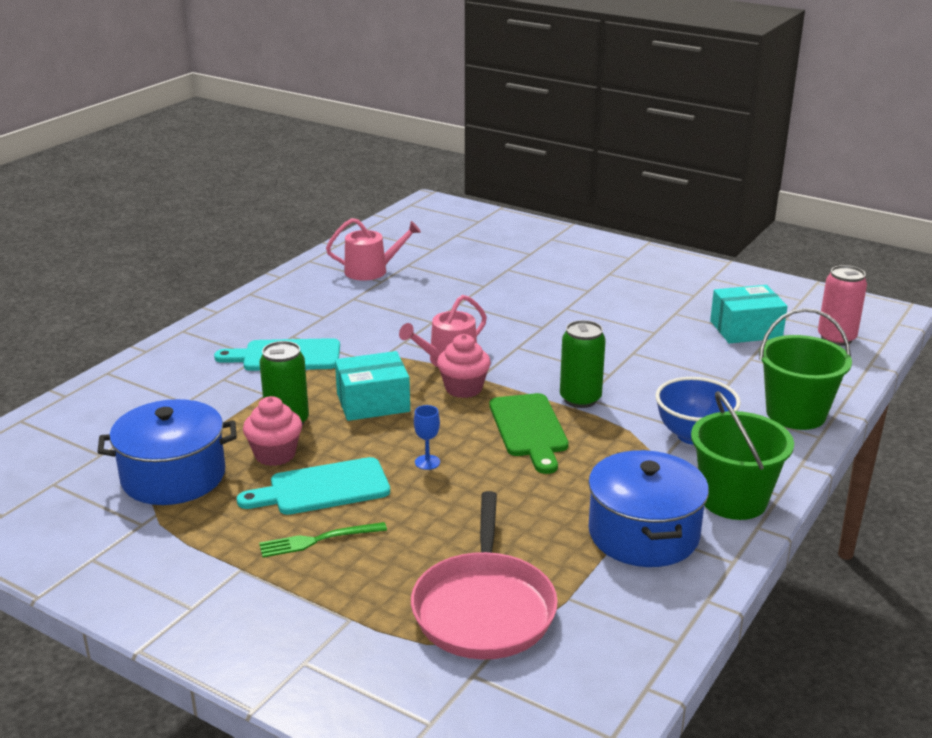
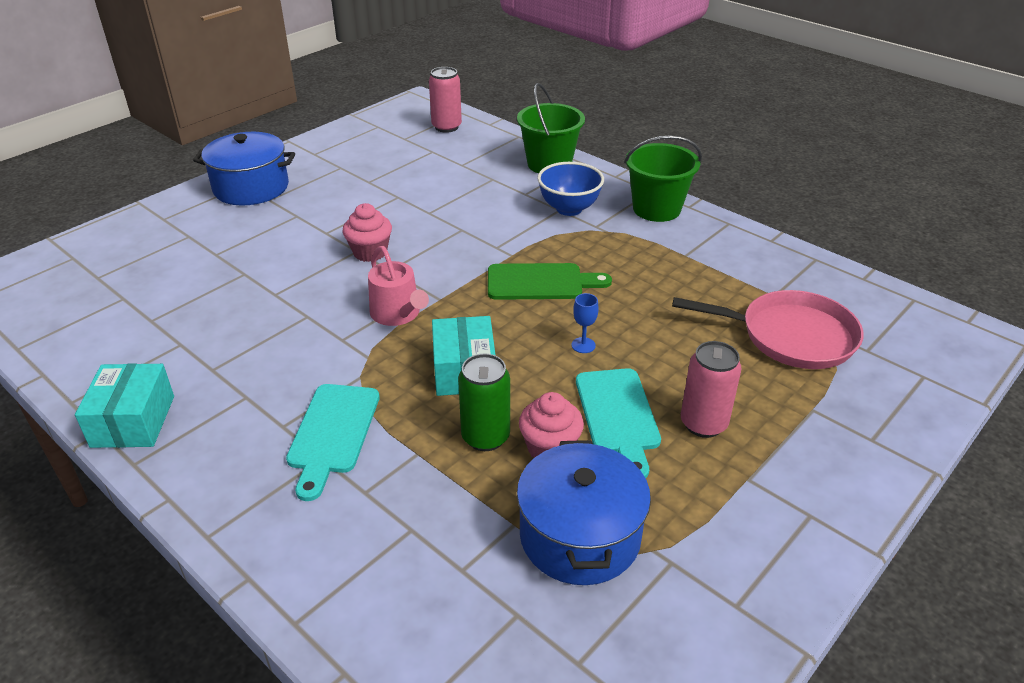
camera: 80 degrees left, 10 degrees up
green fork [259,522,387,557] -> pink can [681,341,742,438]
pink watering can [326,218,421,281] -> none
pink cupcake [437,334,491,398] -> pink cupcake moved to [343,203,392,262]
green can [560,320,606,408] -> none
blue pot [588,450,709,567] -> blue pot moved to [193,132,295,205]
turquoise box [710,285,788,344] -> turquoise box moved to [75,363,174,448]

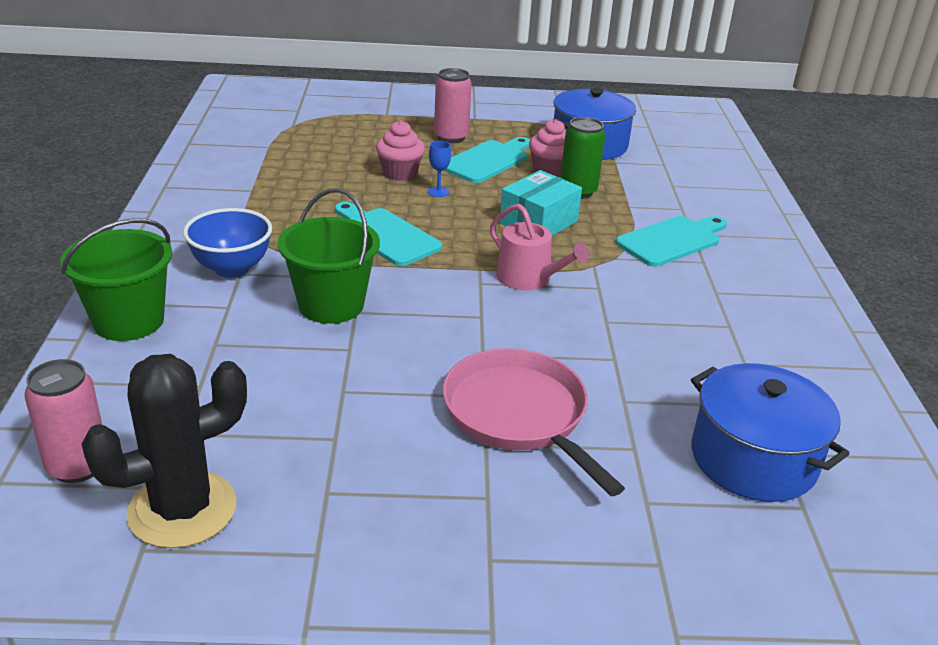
camera: 135 degrees left, 5 degrees down
turquoise box [75,363,174,448] -> none
blue pot [193,132,295,205] -> blue pot moved to [691,363,850,502]
pink cupcake [343,203,392,262] -> pink cupcake moved to [376,121,425,181]
pink watering can [368,246,429,326] -> pink watering can turned 120 degrees clockwise [490,204,590,290]
green cutting board [488,263,612,300] -> turquoise cutting board [335,202,442,266]
green bucket [624,135,702,222] -> green bucket moved to [278,188,380,324]
pink pan [672,290,864,369] -> pink pan moved to [442,349,625,496]
none -> black cactus [81,354,247,548]

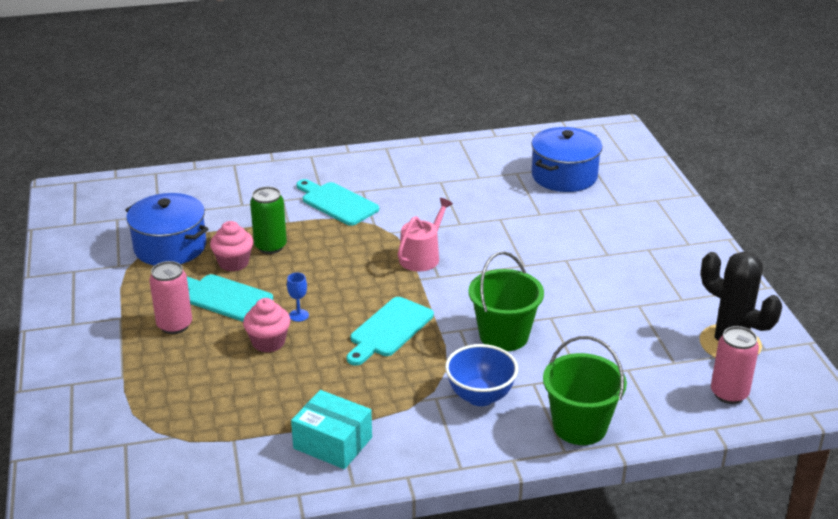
camera: 100 degrees left, 0 degrees up
pink pan [442,349,625,496] -> none
turquoise box [499,170,582,236] -> turquoise box moved to [291,390,372,469]

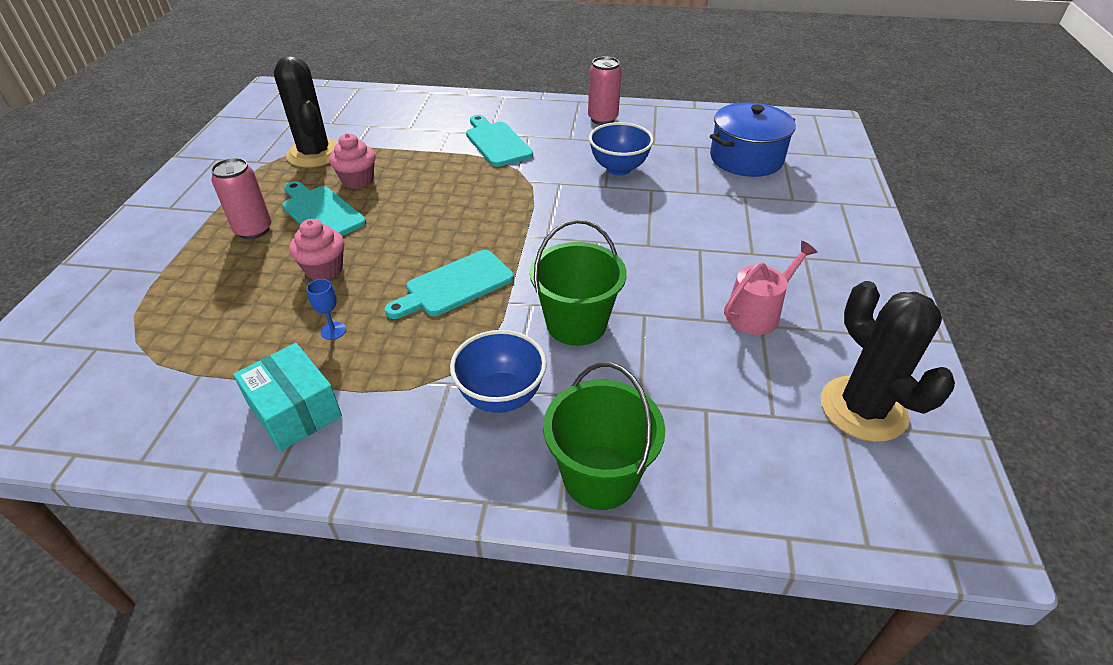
camera: 20 degrees right, 10 degrees up
blue pot [125,193,209,266] -> black cactus [274,56,338,168]
green can [250,186,287,254] -> none
blue goblet [287,273,309,322] -> blue goblet moved to [306,279,346,340]
pink watering can [398,198,453,271] -> pink watering can moved to [724,241,817,335]
pink can [711,326,759,404] -> pink can moved to [588,57,622,125]
none -> blue bowl [589,122,654,176]

